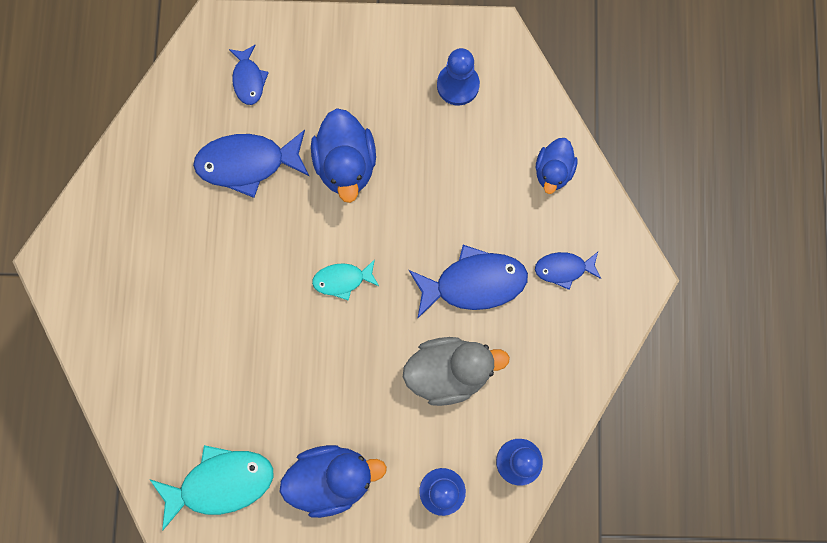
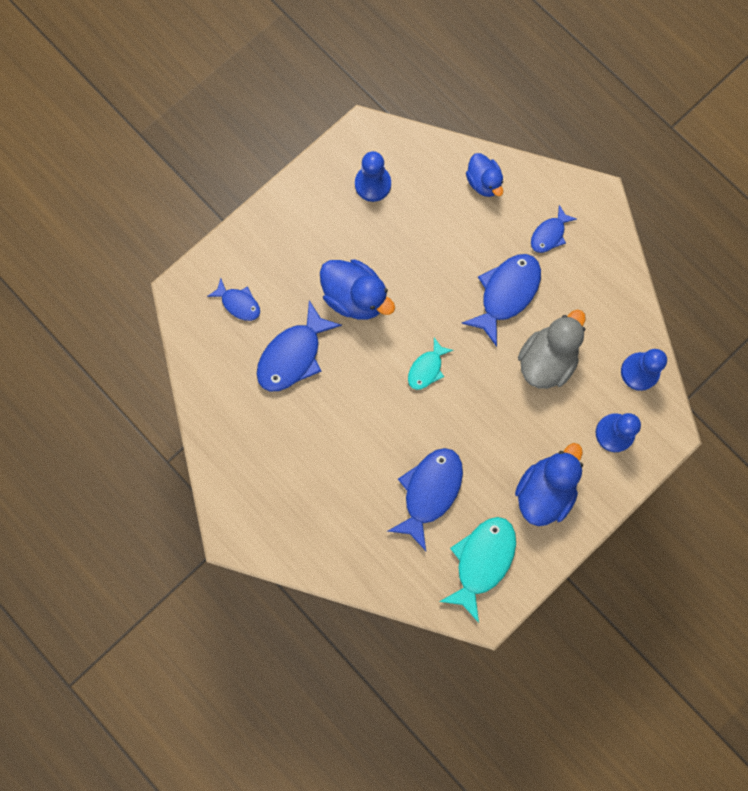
camera: 45 degrees left, 0 degrees up
none -> blue fish [388,448,463,551]

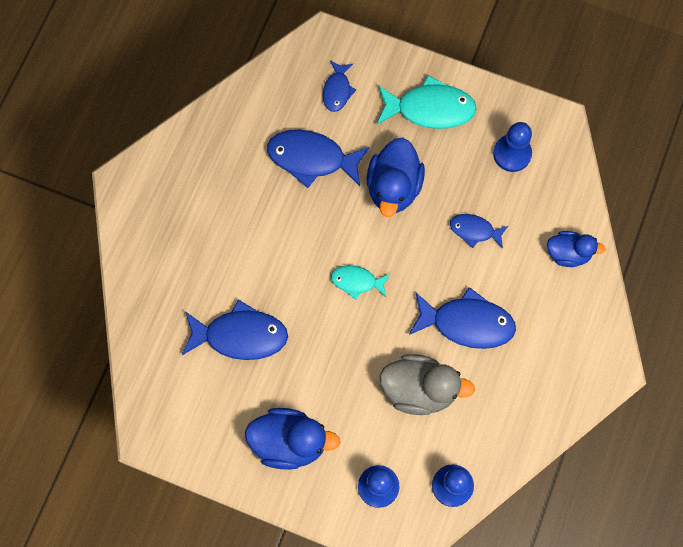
camera: 65 degrees right, 5 degrees down
turquoise fish [439,517,516,623] -> turquoise fish moved to [377,75,477,129]
blue duck [466,153,503,197] -> blue duck turned 120 degrees counterclockwise [547,231,606,267]
blue fish [531,205,577,253] -> blue fish moved to [450,214,508,249]

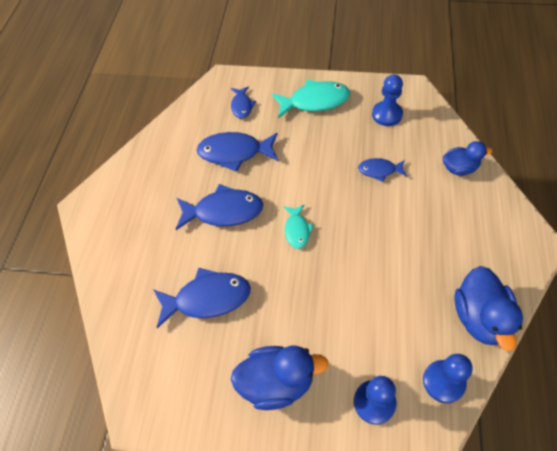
camera: 10 degrees left, 15 degrees down
turquoise fish [331,265,390,300] -> turquoise fish turned 90 degrees counterclockwise [284,205,314,249]
blue duck [367,137,425,217] -> blue duck moved to [454,266,523,351]
grey duck [379,354,475,415] -> none
blue fish [409,287,516,349] -> blue fish moved to [176,184,263,230]

